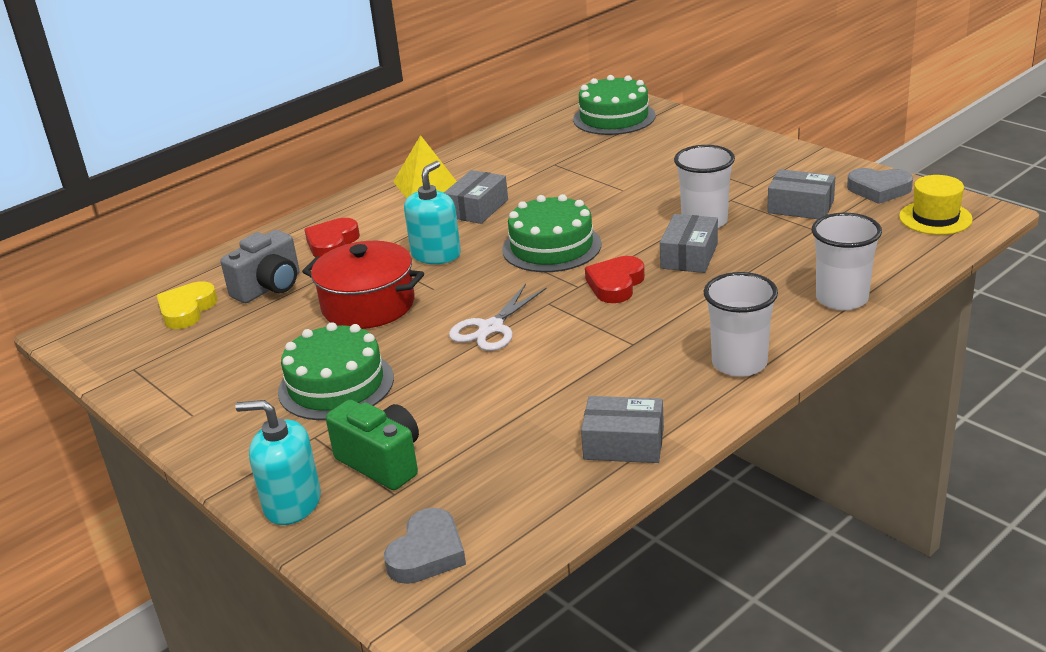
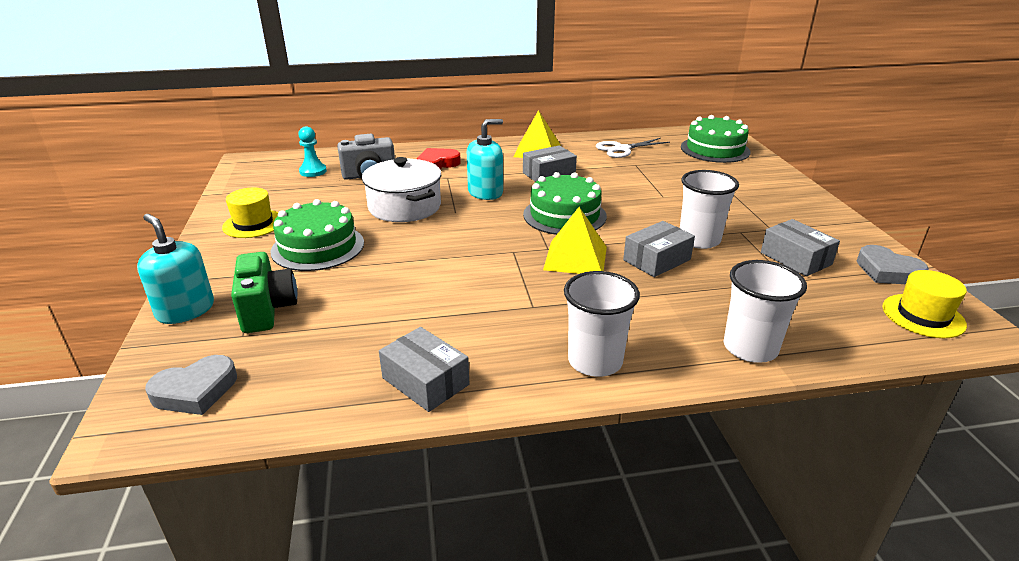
camera: 30 degrees right, 0 degrees up
yellow heart [157,281,218,329] -> turquoise pawn [298,126,327,177]
red pot [302,241,424,329] -> white pot [362,157,441,222]
white scissors [449,284,546,351] -> white scissors moved to [596,138,670,158]
red heart [585,256,645,303] -> yellow pyramid [543,207,607,274]
none -> yellow hat [222,187,278,238]

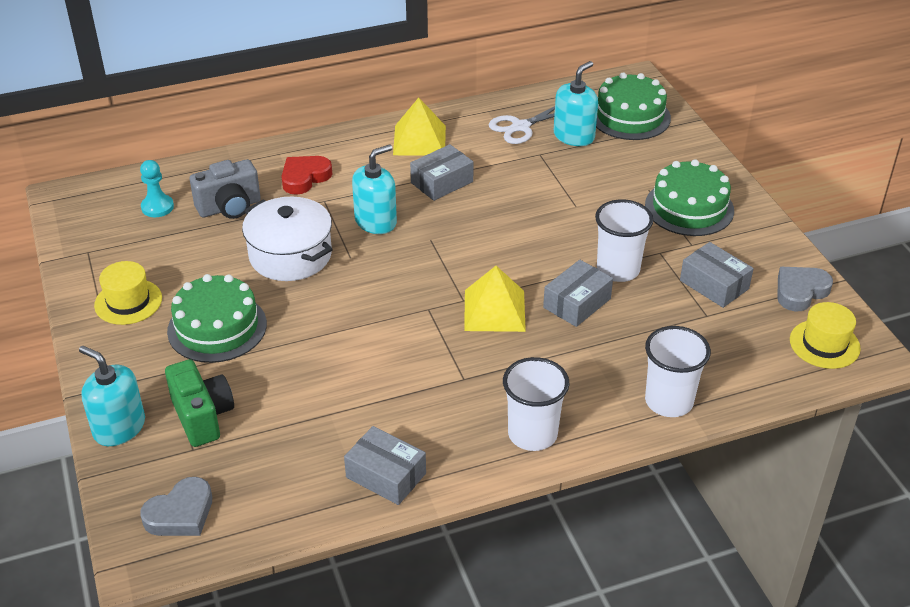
camera: 10 degrees left, 10 degrees up
green cake [523,172,607,235] -> green cake moved to [645,159,734,236]
grey heart [857,245,929,284] -> grey heart turned 105 degrees clockwise [777,267,833,311]
none -> turquoise soap dispenser [554,61,598,146]

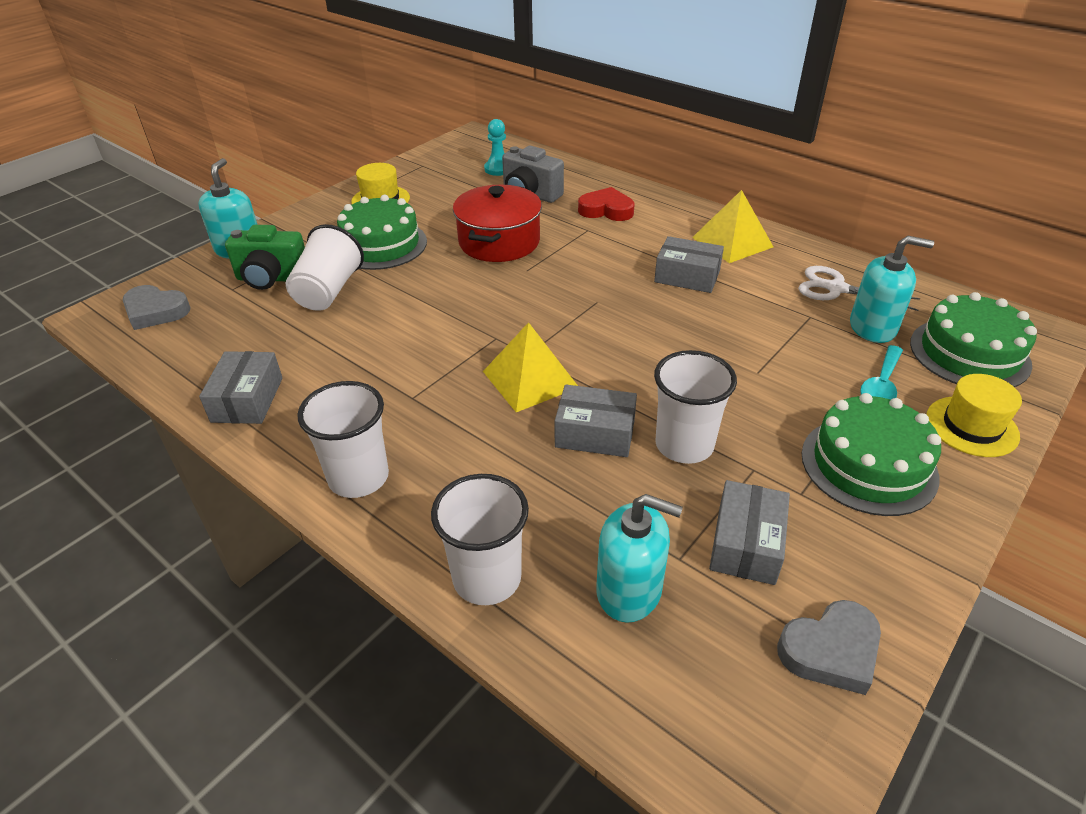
camera: 60 degrees right, 0 degrees up
green camera [165,359,234,447] -> green camera turned 60 degrees clockwise [225,225,305,290]
white pot [242,196,333,281] -> red pot [453,185,542,262]
turquoise soap dispenser [352,144,397,234] -> turquoise soap dispenser moved to [596,494,683,623]
grey heart [777,267,833,311] -> grey heart turned 135 degrees clockwise [777,600,881,695]
yellow hat [790,302,861,369] -> yellow hat moved to [927,374,1022,457]
none -> white cup [286,224,364,311]
none -> turquoise spoon [860,345,903,399]

